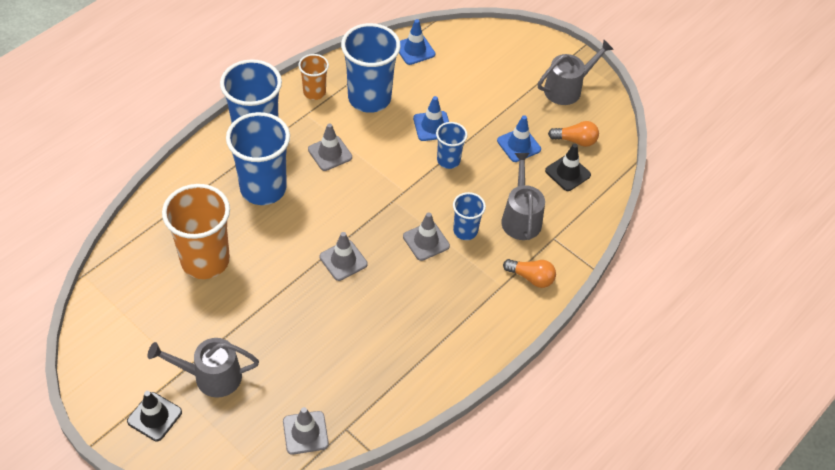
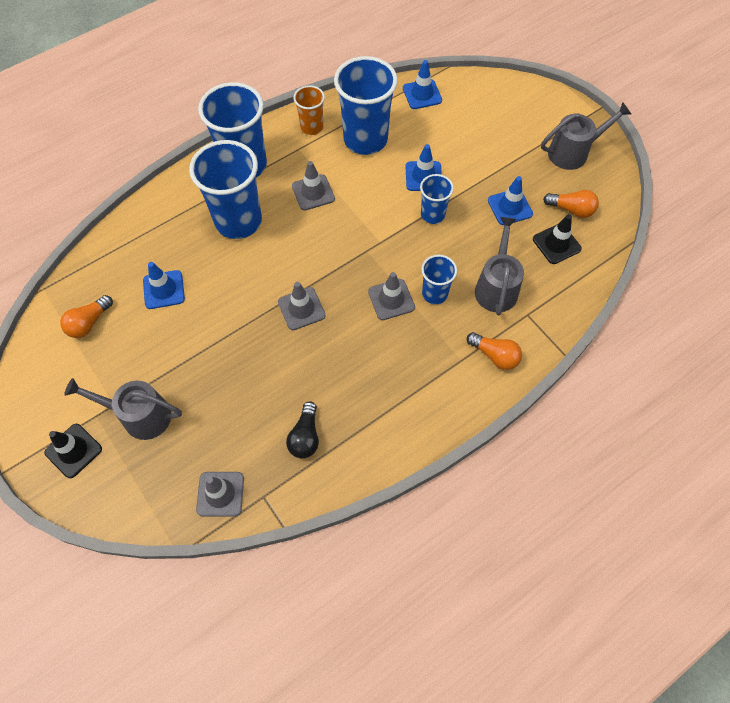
camera: 15 degrees right, 10 degrees up
orange cup [162,184,230,279] -> blue traffic cone [143,262,185,309]
none -> orange light bulb [60,295,113,338]
none -> black light bulb [286,401,319,458]

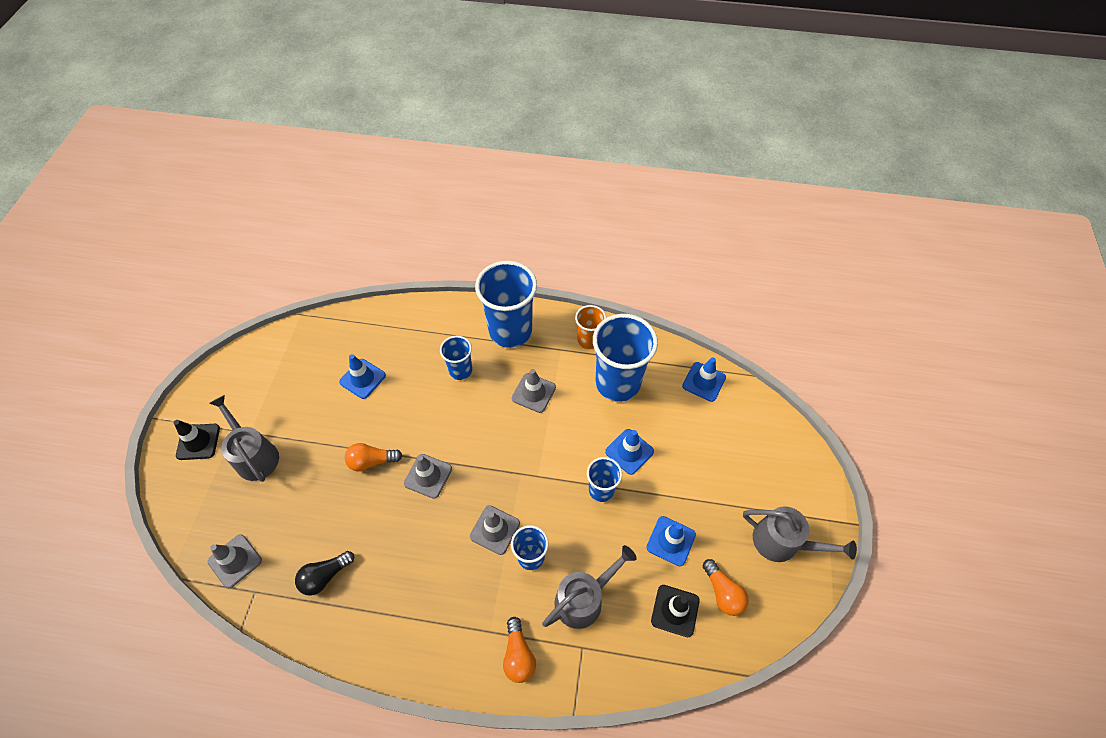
camera: 45 degrees right, 5 degrees down
orange light bulb [60,295,113,338] -> orange light bulb moved to [345,443,403,471]
blue cup [189,140,262,239] -> blue cup [440,336,472,380], size x0.52

